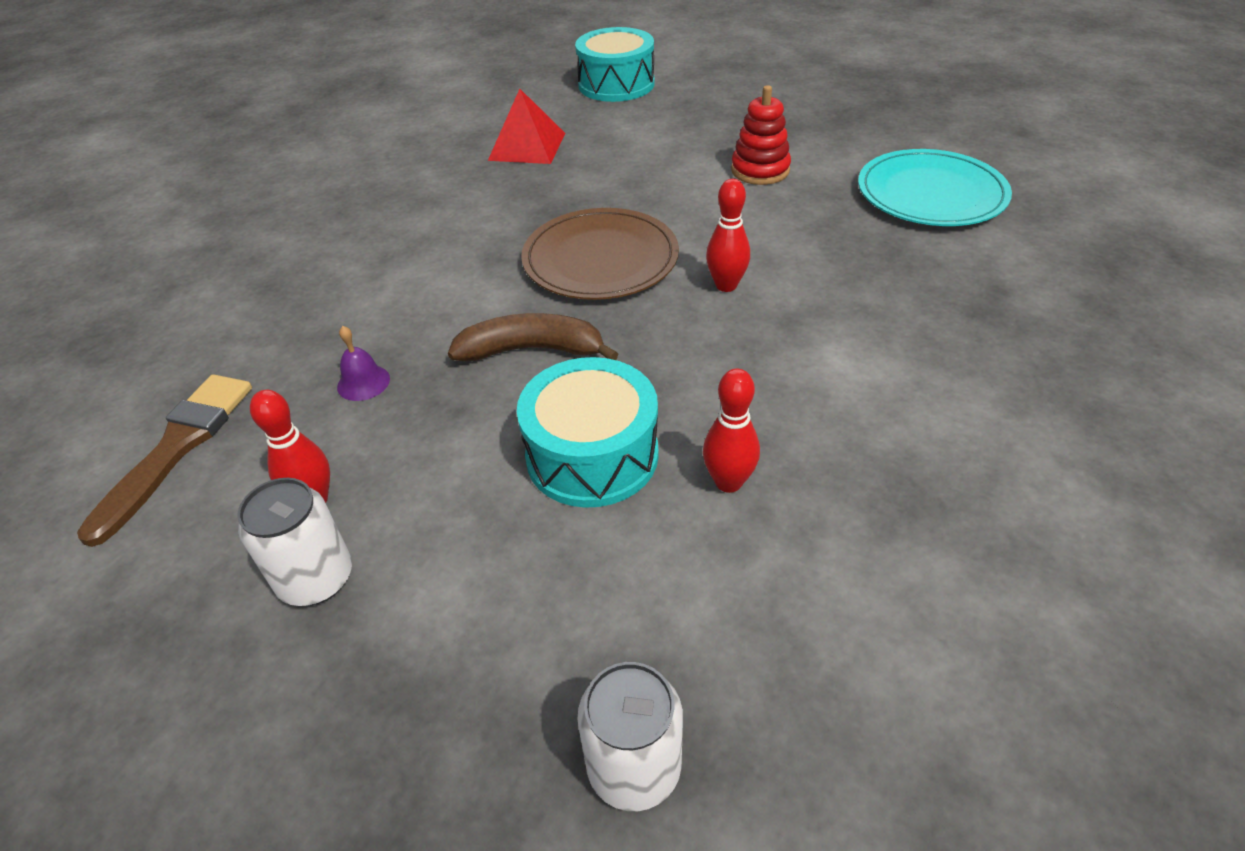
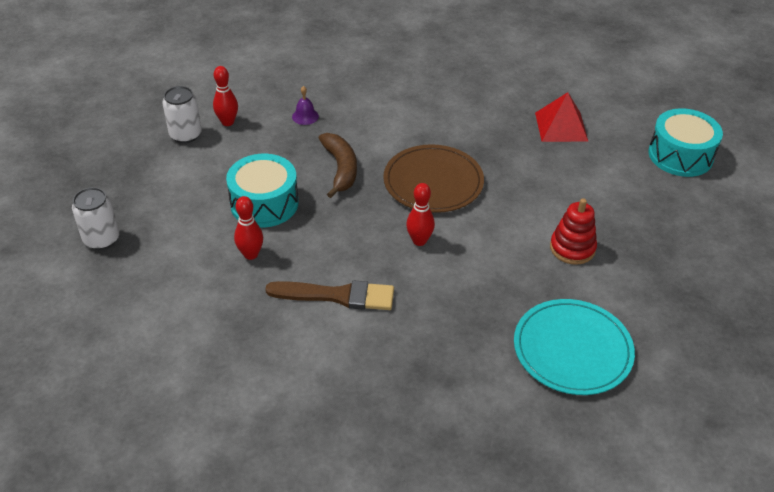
camera: 75 degrees right, 0 degrees up
brown brush [77,374,252,547] -> brown brush moved to [265,280,394,310]

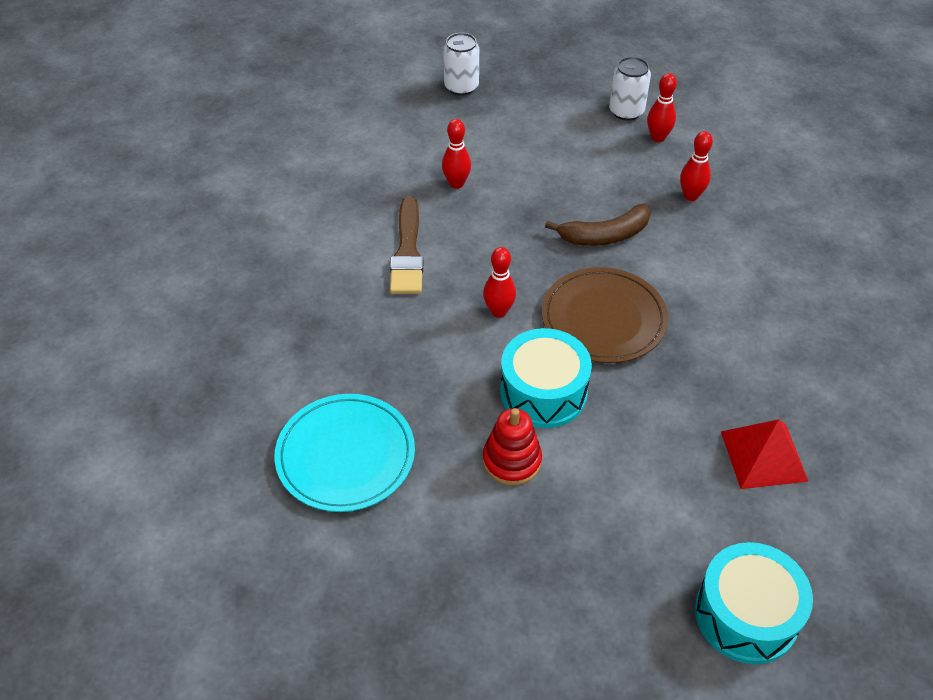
camera: 85 degrees right, 5 degrees up
turquoise drum [226,154,298,228] -> turquoise drum moved to [500,328,592,428]
purple bell [292,86,319,125] -> red bowling pin [680,131,713,201]

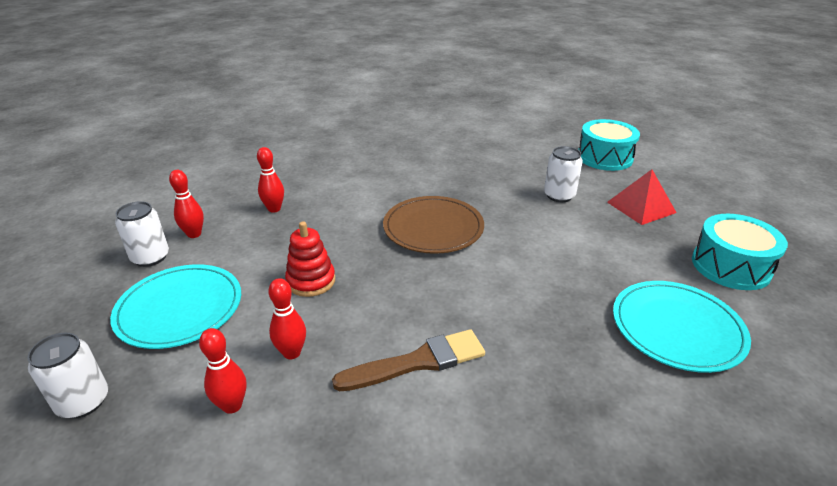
camera: 110 degrees left, 15 degrees down
red bowling pin [483,247,516,318] -> red bowling pin moved to [199,328,246,414]
red stacking toy [483,408,542,486] -> red stacking toy moved to [285,221,335,297]
turquoise drum [500,328,592,428] -> turquoise drum moved to [692,214,788,290]
brown banana [545,203,651,246] -> none
red pyramid [721,419,809,489] -> red pyramid moved to [607,169,677,225]
none -> turquoise plate [110,264,241,349]
none -> white can [544,146,583,202]

